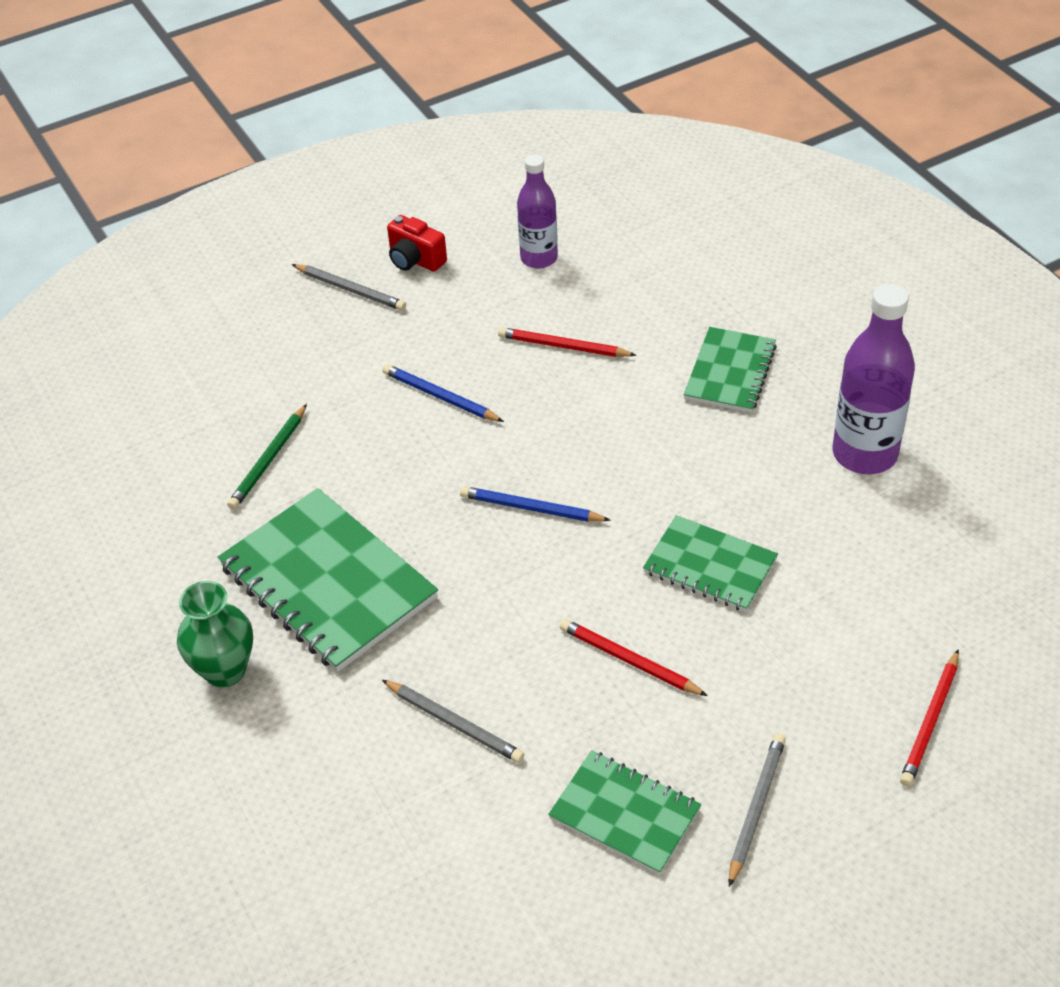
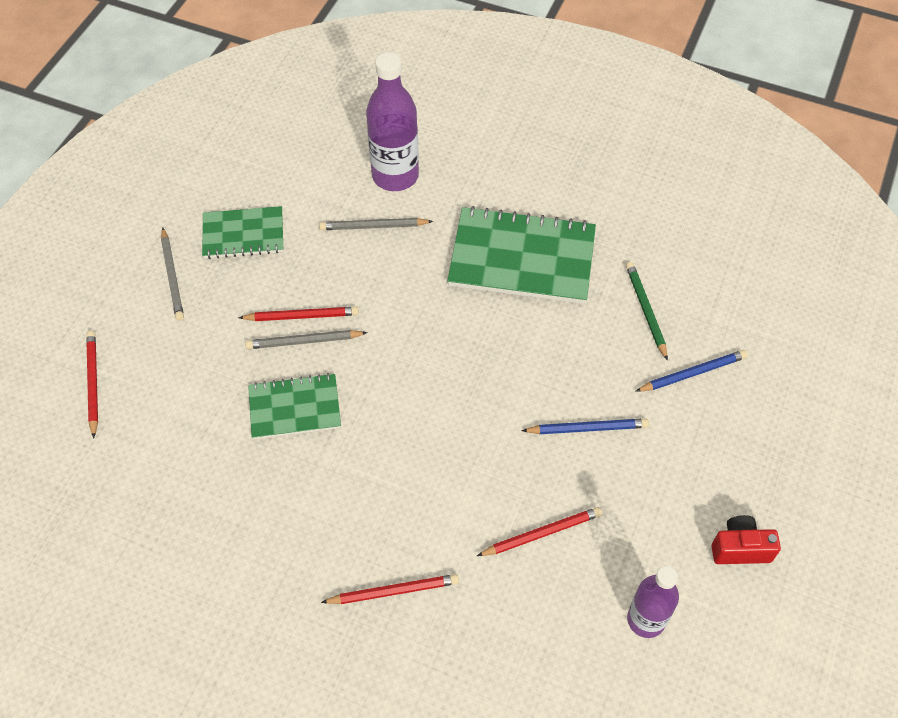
camera: 140 degrees right, 10 degrees up
green vase [177,581,253,688] -> none
grey pencil [292,264,406,311] -> grey pencil moved to [245,330,368,349]
blue pencil [460,486,611,522] -> blue pencil moved to [635,350,748,392]
green notebook [684,327,777,413] -> red pencil [321,574,459,604]
purple bottle [832,284,915,474] -> purple bottle moved to [366,52,419,191]

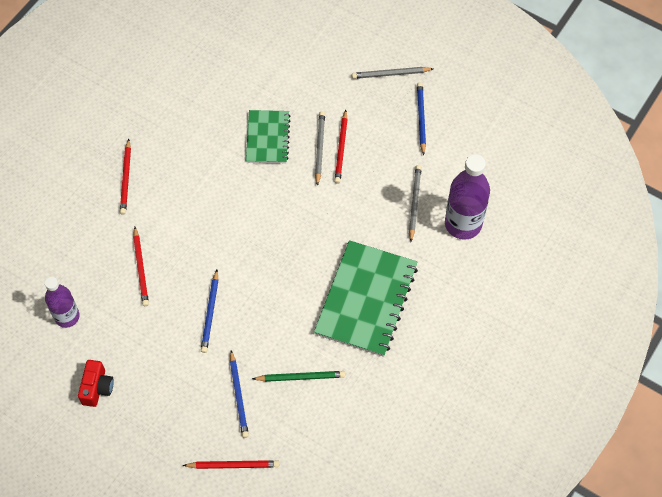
camera: 100 degrees right, 5 degrees up
red pencil [86,331,98,439] -> red pencil moved to [183,460,279,469]
green notebook [202,206,284,259] -> blue pencil [417,82,426,155]

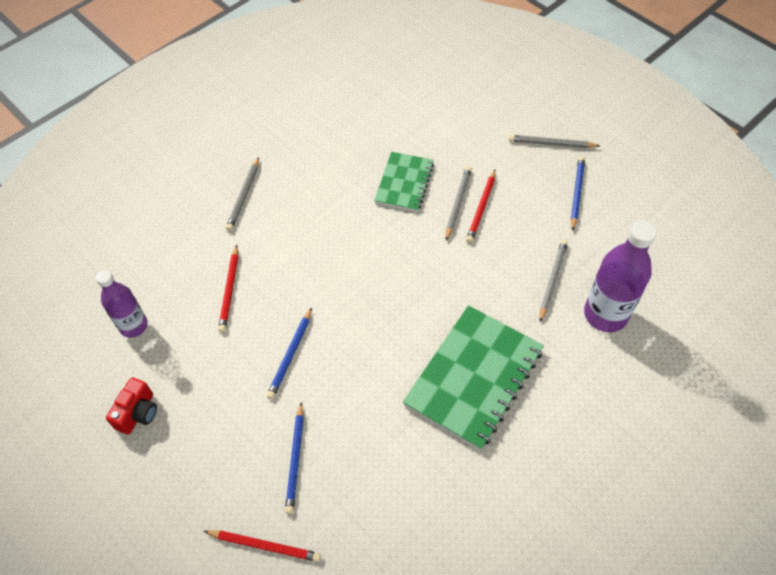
camera: 15 degrees right, 5 degrees down
red pencil [120,139,131,215] -> grey pencil [226,157,259,231]
green pencil [252,371,345,382] -> none

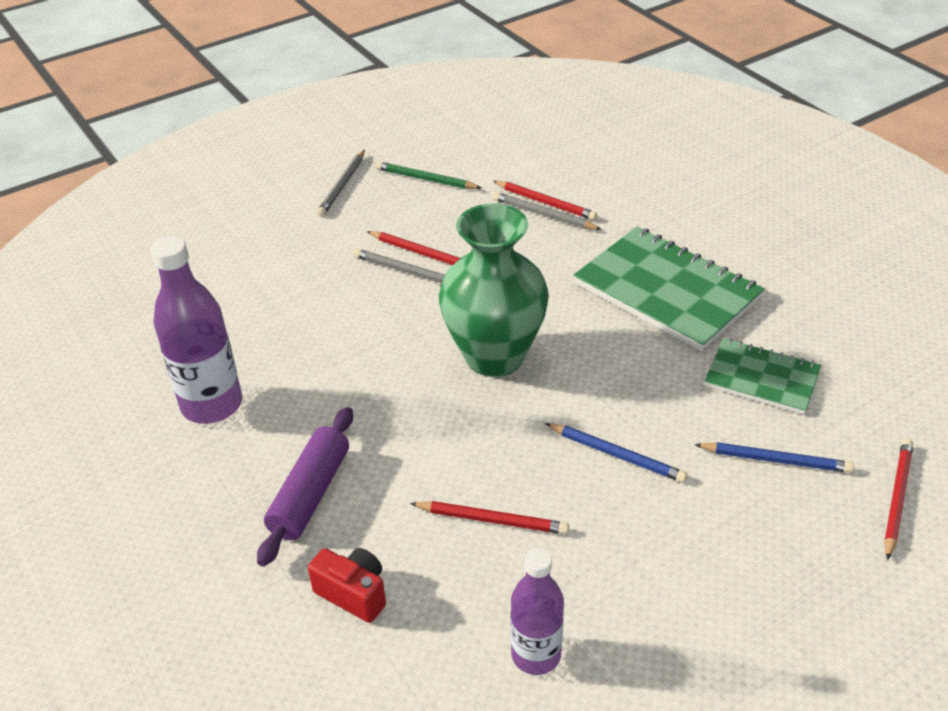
camera: 80 degrees left, 15 degrees down
red camera [106,378,157,434] -> red camera moved to [308,548,386,623]
grey pencil [226,157,259,231] -> purple rolling pin [257,407,353,567]
green notebook [374,152,434,212] -> green notebook moved to [704,338,821,414]
blue pencil [571,156,585,231] -> green pencil [376,161,481,189]
purple bottle [584,221,657,332] -> purple bottle moved to [151,236,242,424]
none -> green vase [439,203,549,377]
none -> red pencil [493,181,597,220]

